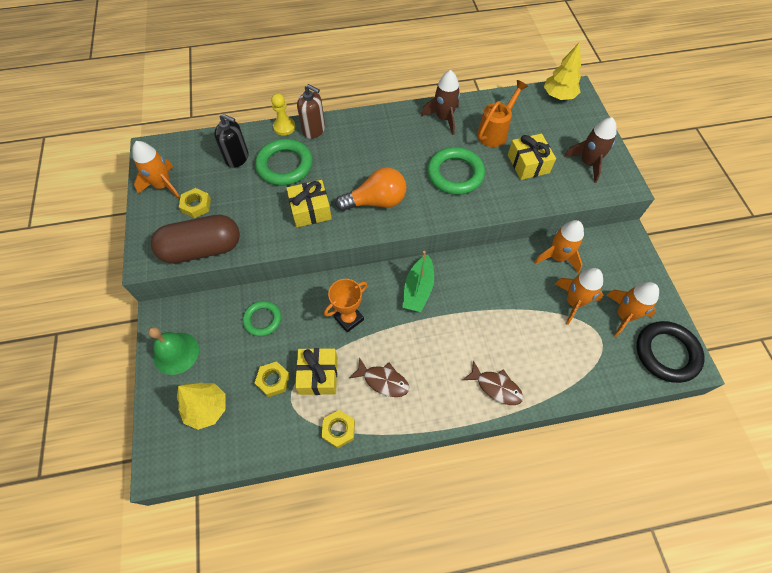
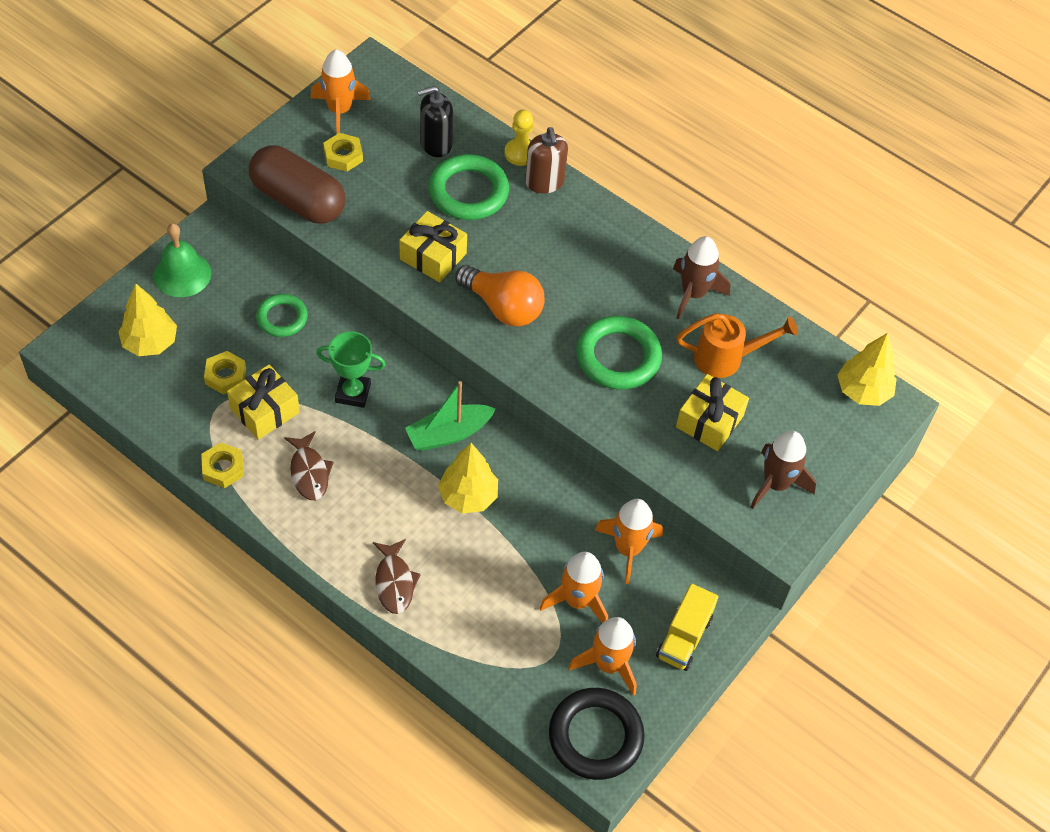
camera: 45 degrees right, 5 degrees down
black soap dispenser [214,114,249,168] -> black soap dispenser turned 90 degrees clockwise [417,86,453,157]
orange trophy [324,279,367,333] -> green trophy [316,331,386,408]
none -> yellow tree [438,443,498,514]
none -> yellow truck [656,584,718,671]

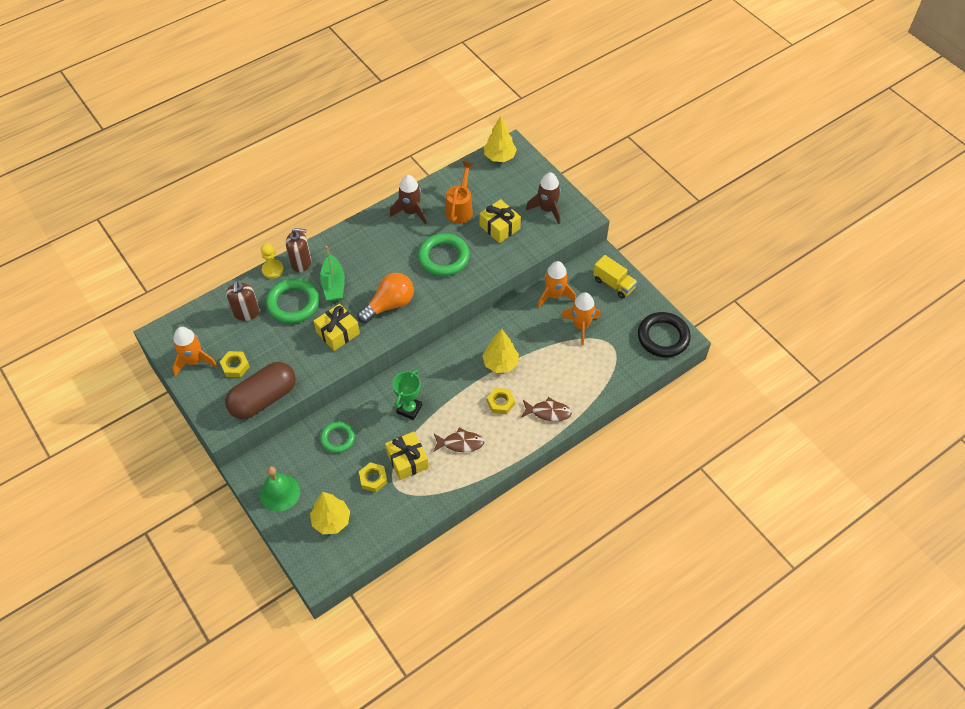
camera: 70 degrees left, 0 degrees up
yellow nut [201,442,244,488] -> yellow nut moved to [487,388,515,414]
green boat [405,381,496,451] -> green boat moved to [320,246,345,302]
black soap dispenser [417,86,453,157] -> brown soap dispenser [226,280,260,321]
orange rocket [568,617,637,696] -> none

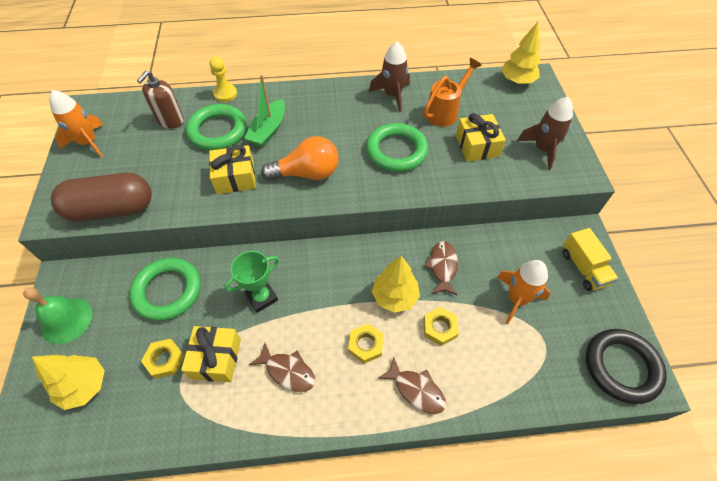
camera: 30 degrees right, 0 degrees up
yellow nut [219,351,250,377] -> yellow nut moved to [424,307,459,346]
brown soap dispenser [286,228,311,272] -> none
green ring [320,422,355,453] -> green ring [130,258,201,321], size x1.62
orange rocket [538,261,576,308] -> none
none -> brown fish [424,241,458,295]

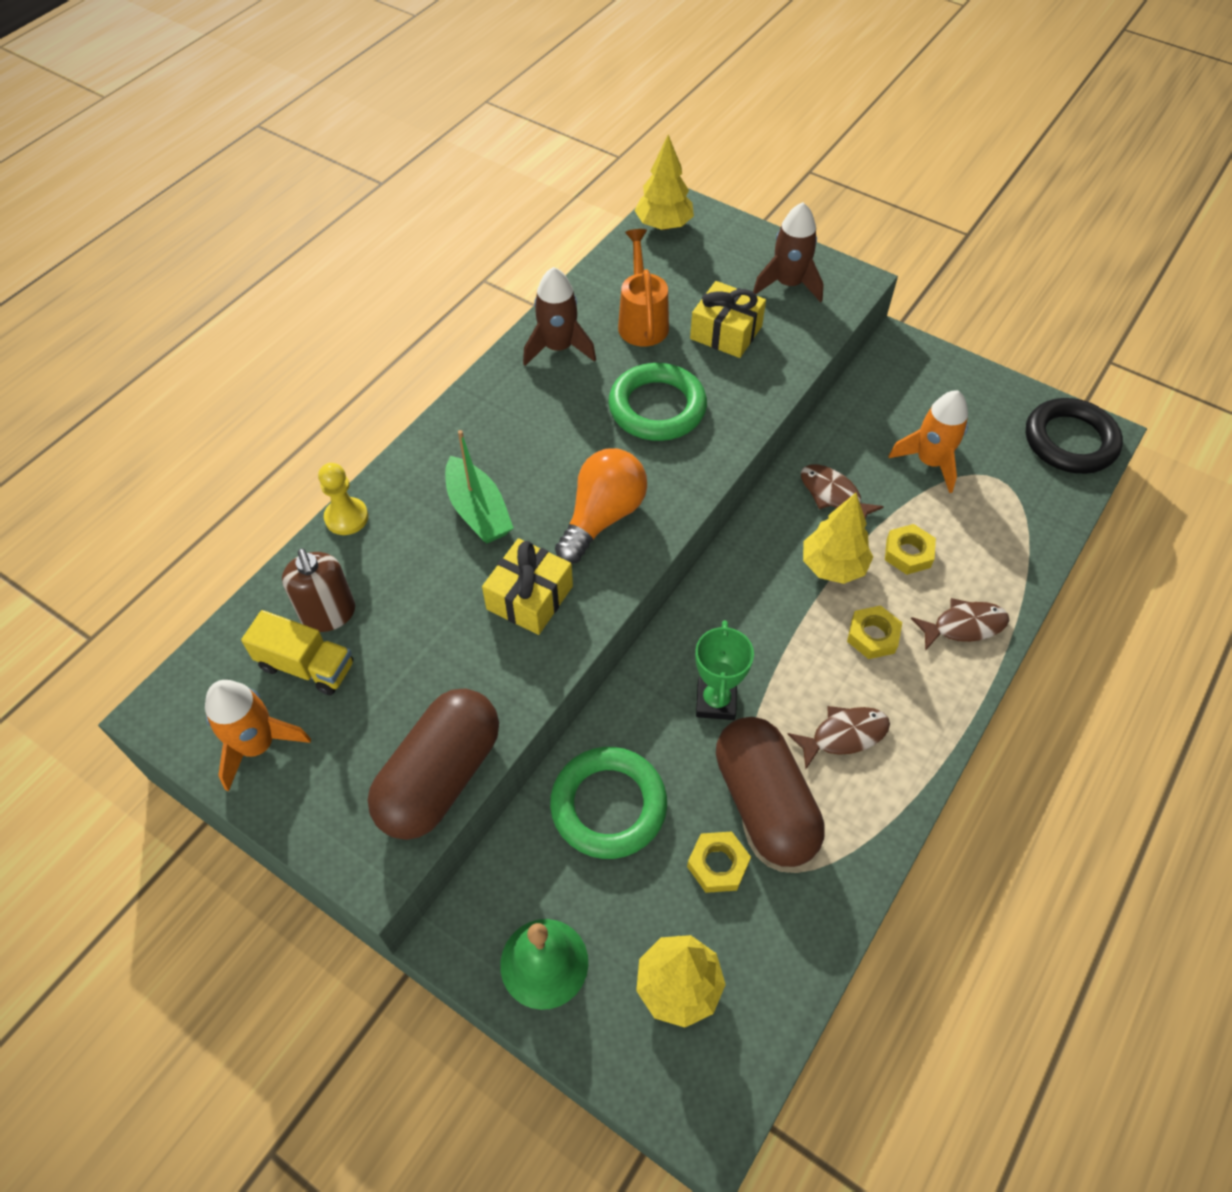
camera: 50 degrees left, 0 degrees up
yellow gift [181,326,241,382] -> brown capsule [716,717,825,867]
green ring [186,104,247,150] -> none
yellow truck [563,228,618,291] -> yellow truck moved to [241,610,353,695]

